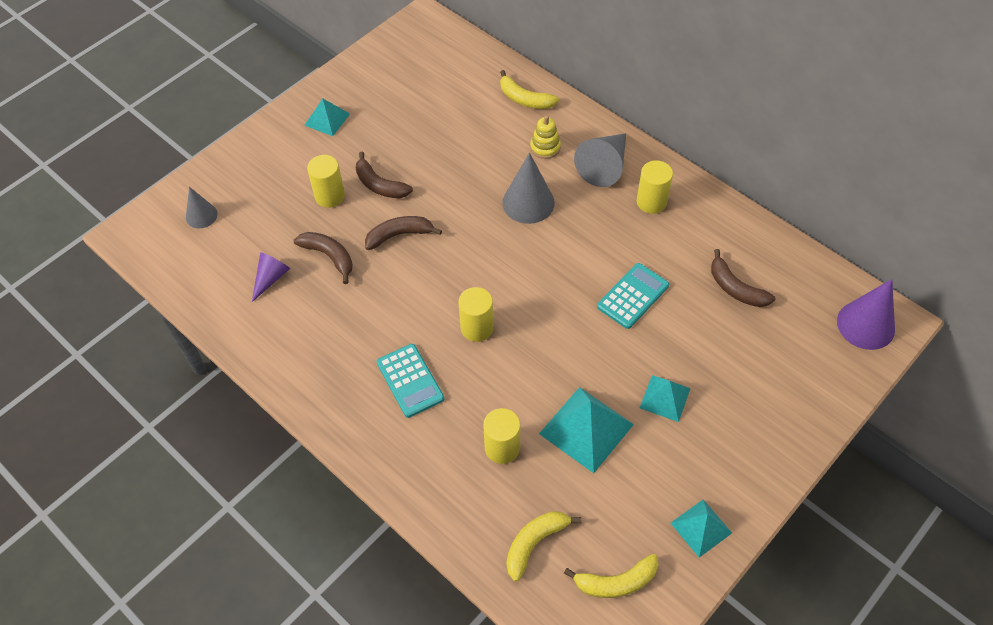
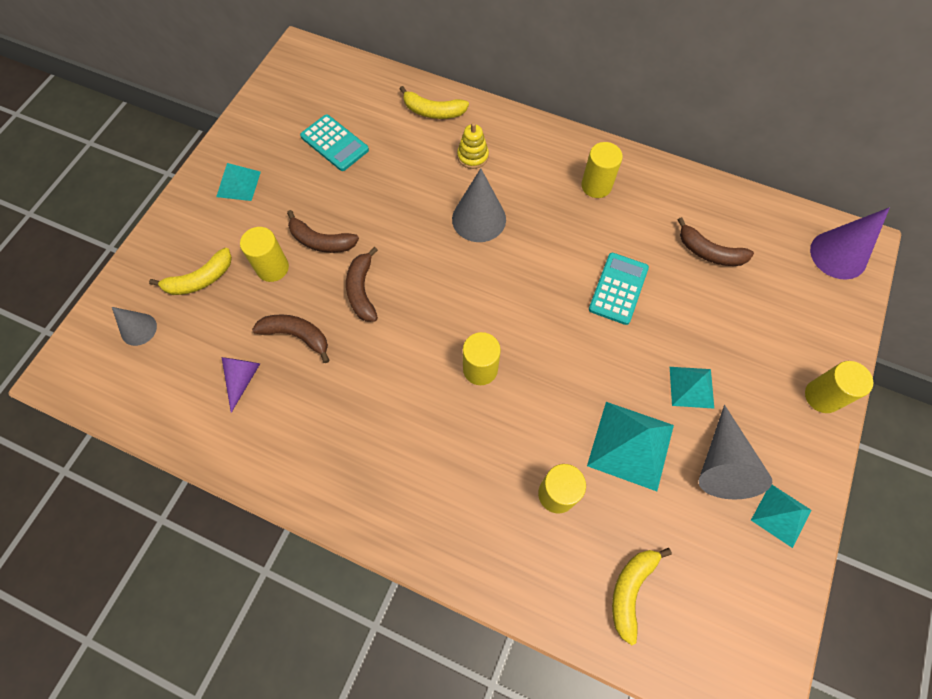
camera: 20 degrees left, 10 degrees up
brown banana [365,216,442,250] -> brown banana turned 60 degrees counterclockwise [346,247,378,322]
turquoise calculator [377,344,444,418] -> turquoise calculator moved to [300,114,369,171]
yellow banana [564,554,659,598] -> yellow banana moved to [149,248,232,295]
grey cone [574,133,626,187] -> grey cone moved to [698,405,772,499]
none -> yellow cylinder [805,361,873,413]

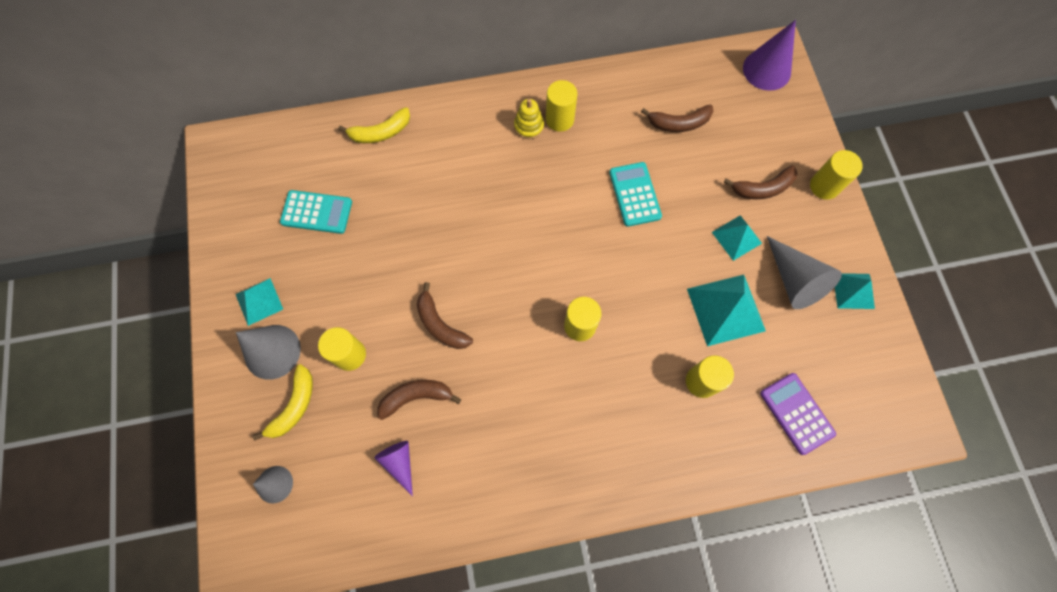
camera: 35 degrees left, 5 degrees up
brown banana [287,210,359,253] -> brown banana moved to [723,165,797,199]
grey cone [452,168,506,242] -> grey cone moved to [236,325,301,380]
yellow stacking toy [457,122,489,169] -> yellow stacking toy moved to [514,99,544,139]
yellow banana [612,548,672,645] -> purple calculator [760,373,836,455]

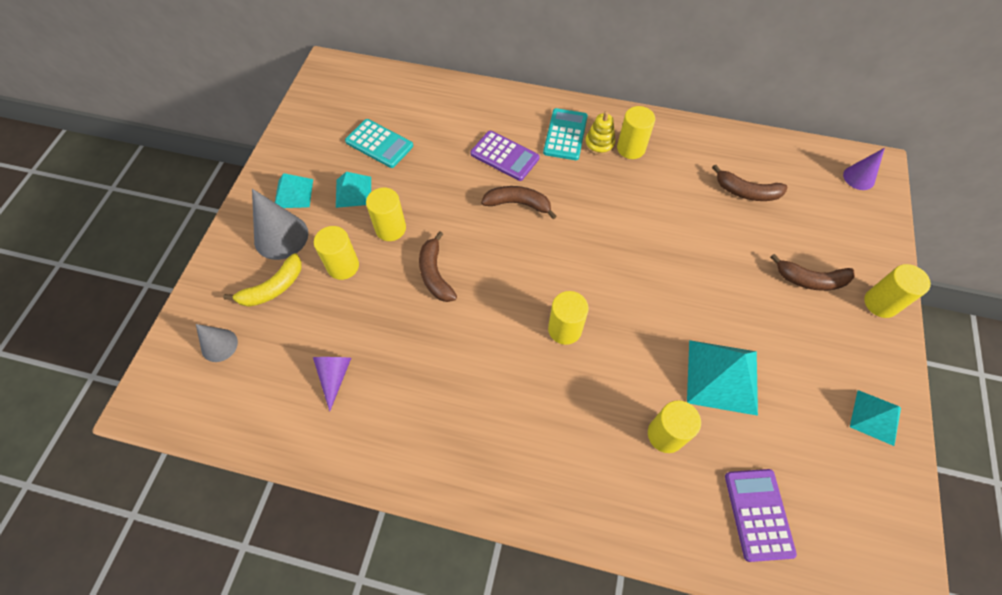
camera: 25 degrees right, 10 degrees down
yellow banana [338,107,410,143] -> none
brown banana [377,380,461,420] -> brown banana moved to [481,186,556,219]
turquoise calculator [609,162,662,227] -> turquoise calculator moved to [543,108,588,160]
turquoise pyramid [712,215,762,261] -> turquoise pyramid moved to [336,172,371,208]
purple cone [743,20,796,91] -> purple cone [843,148,885,190], size x0.60
grey cone [767,236,842,309] -> none
none -> yellow cylinder [366,188,406,241]
none -> purple calculator [470,131,540,181]

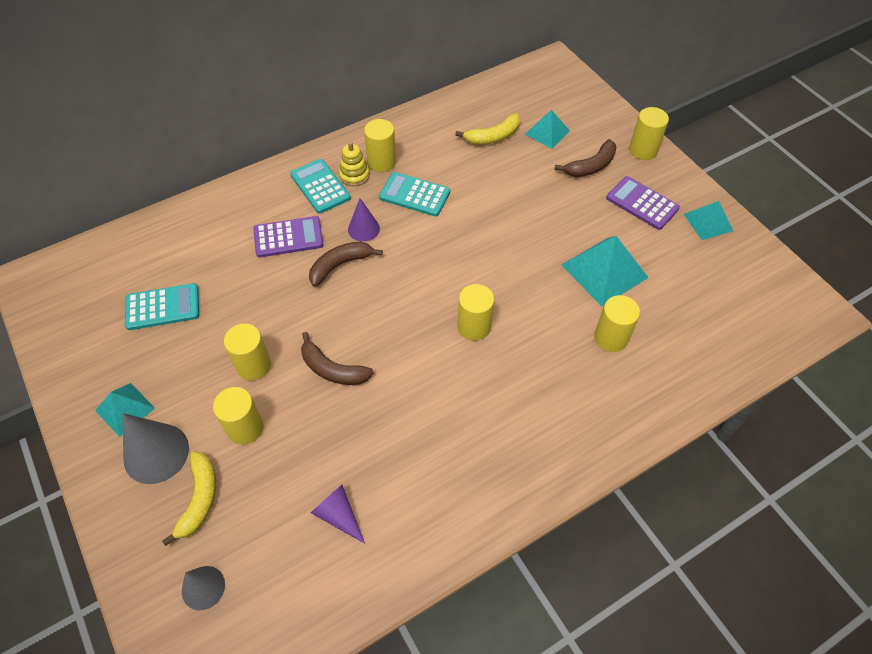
camera: 45 degrees left, 5 degrees down
turquoise pyramid [336,172,371,208] -> turquoise pyramid moved to [525,110,570,149]
brown banana [712,165,788,201] -> yellow banana [455,113,521,145]
purple calculator [725,469,797,562] -> purple calculator moved to [606,176,680,230]
purple cone [843,148,885,190] -> purple cone moved to [348,198,380,242]
none -> turquoise calculator [379,172,450,217]

